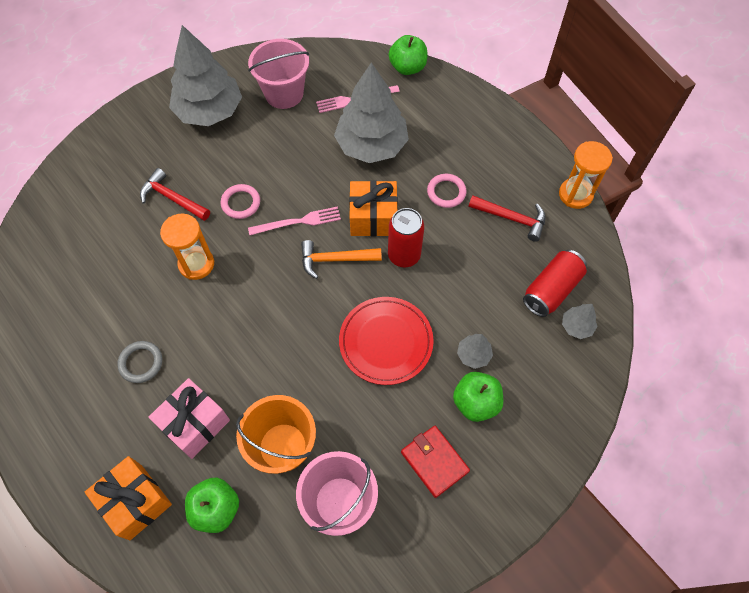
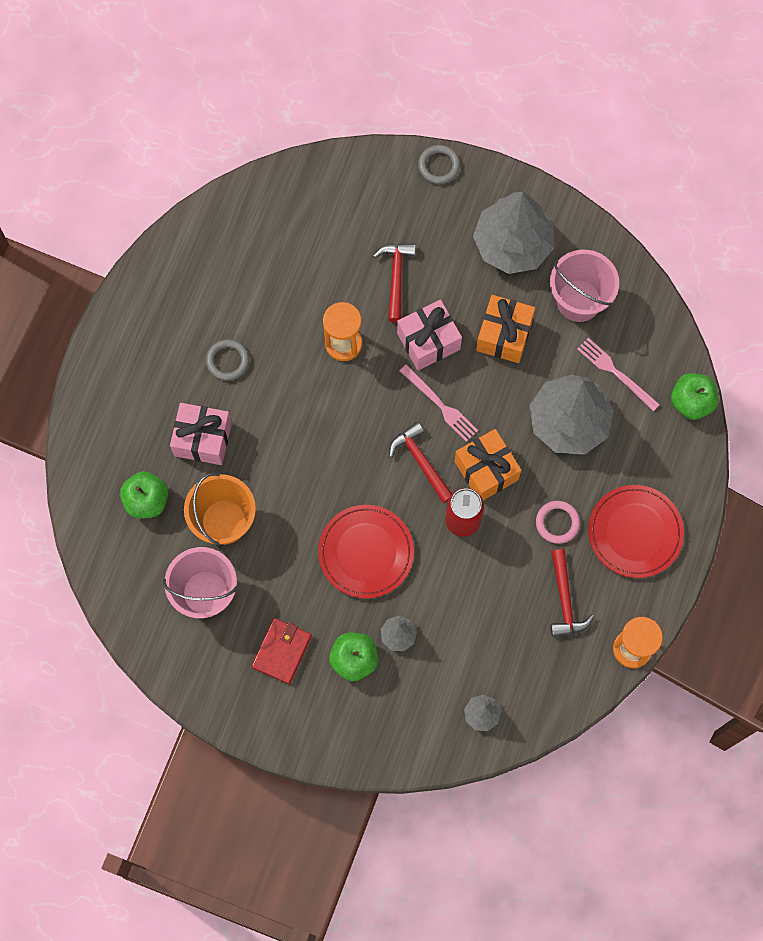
camera: 60 degrees right, 10 degrees up
orange gift [85,456,172,540] -> orange gift moved to [476,295,535,363]
pink ring [221,184,260,219] -> pink gift [397,300,462,370]
orange hammer [301,240,382,279] -> red hammer [389,422,452,503]
red can [523,250,587,317] -> none
none -> grey ring [418,145,460,184]
none -> red plate [588,485,684,578]

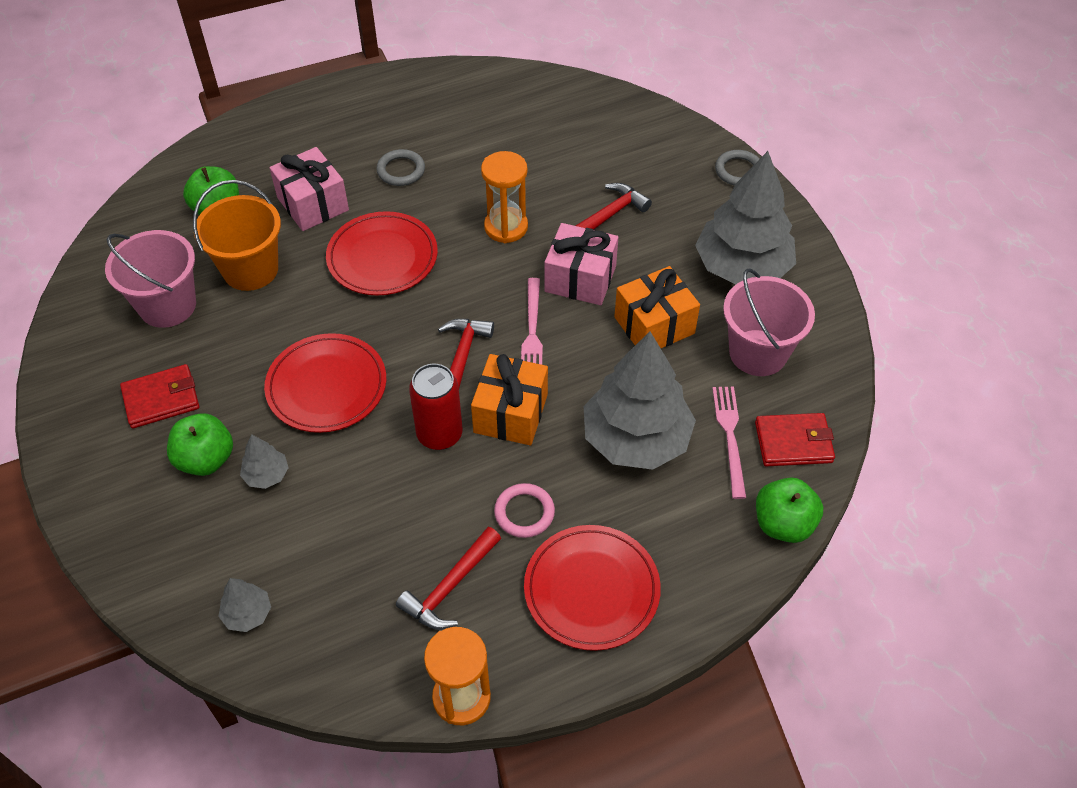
camera: 45 degrees right, 20 degrees down
none -> red plate [326,211,438,296]
none -> red wallet [755,413,835,466]

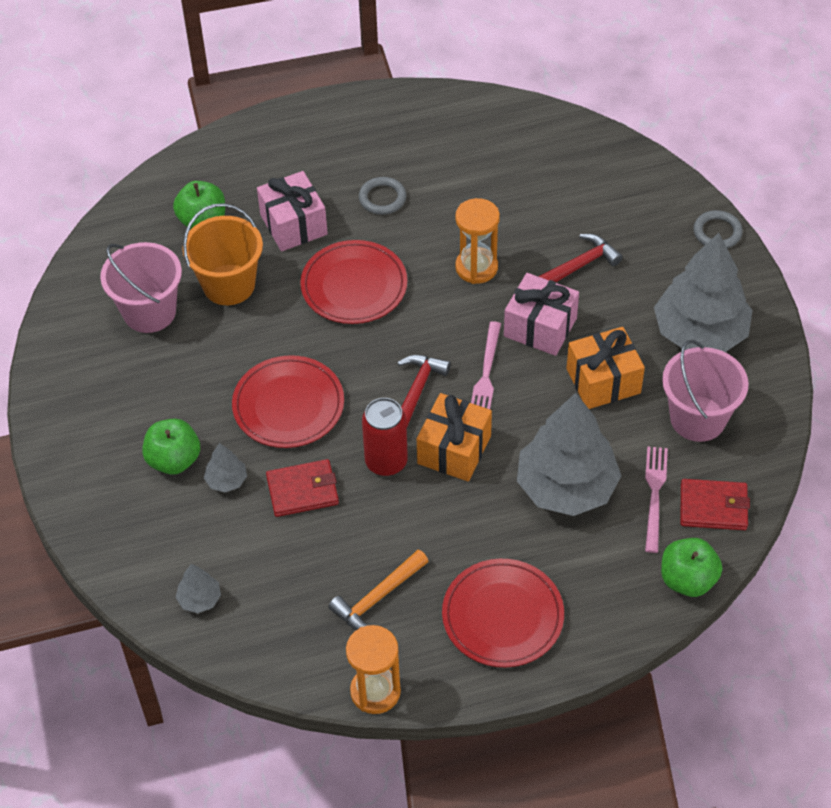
camera: 10 degrees right, 0 degrees up
red wallet [120,364,199,429] -> red wallet moved to [266,459,339,517]
red hammer [396,527,501,630] -> orange hammer [328,550,429,630]
pink ring [494,483,555,538] -> none

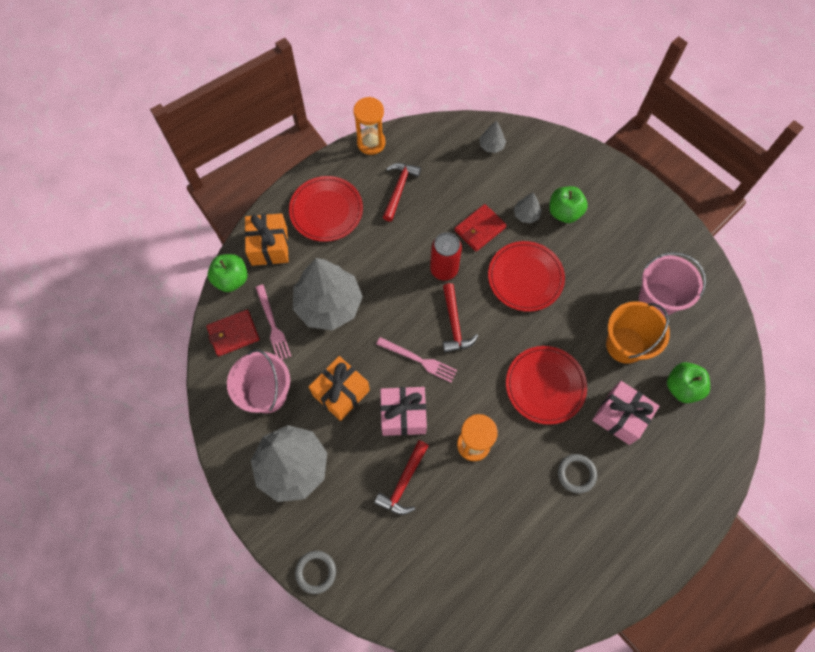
camera: 150 degrees right, 15 degrees up
orange hammer [328,550,429,630] -> red hammer [383,163,421,222]
orange gift [417,393,492,481] -> orange gift moved to [245,213,289,266]
pink fork [471,321,501,409] -> pink fork turned 135 degrees clockwise [376,337,457,382]

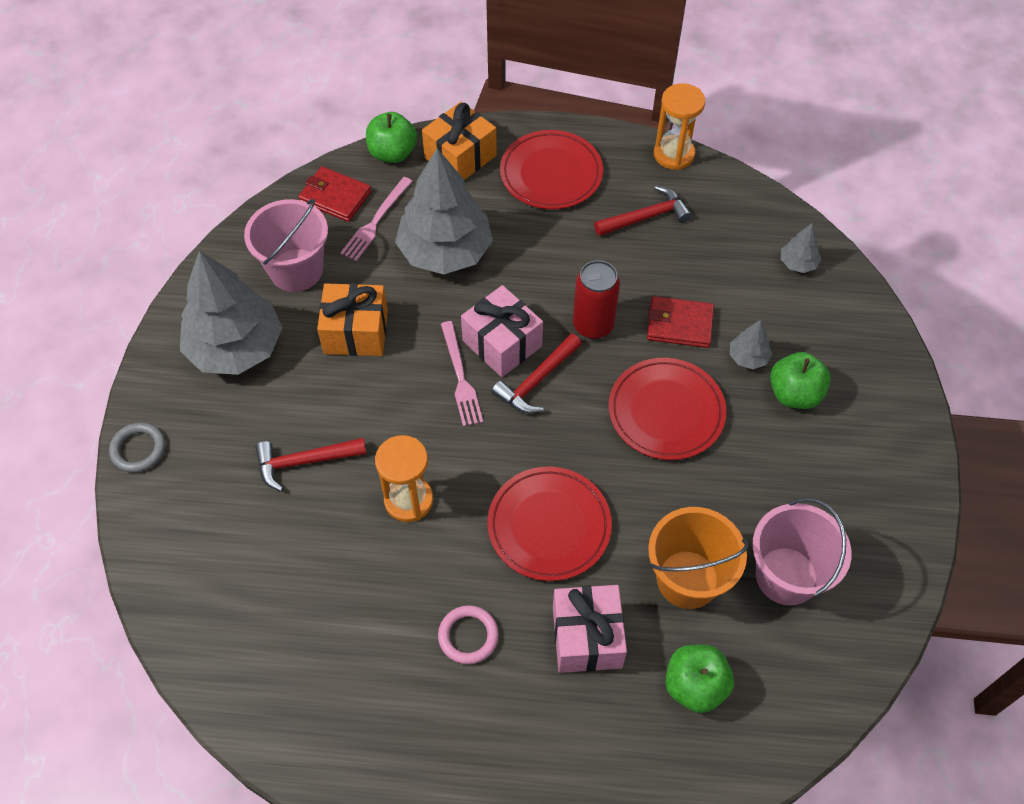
camera: 50 degrees right, 10 degrees down
pink gift [380,387,427,436] -> pink gift moved to [461,285,543,377]
grey ring [558,454,597,494] -> pink ring [438,605,499,664]

